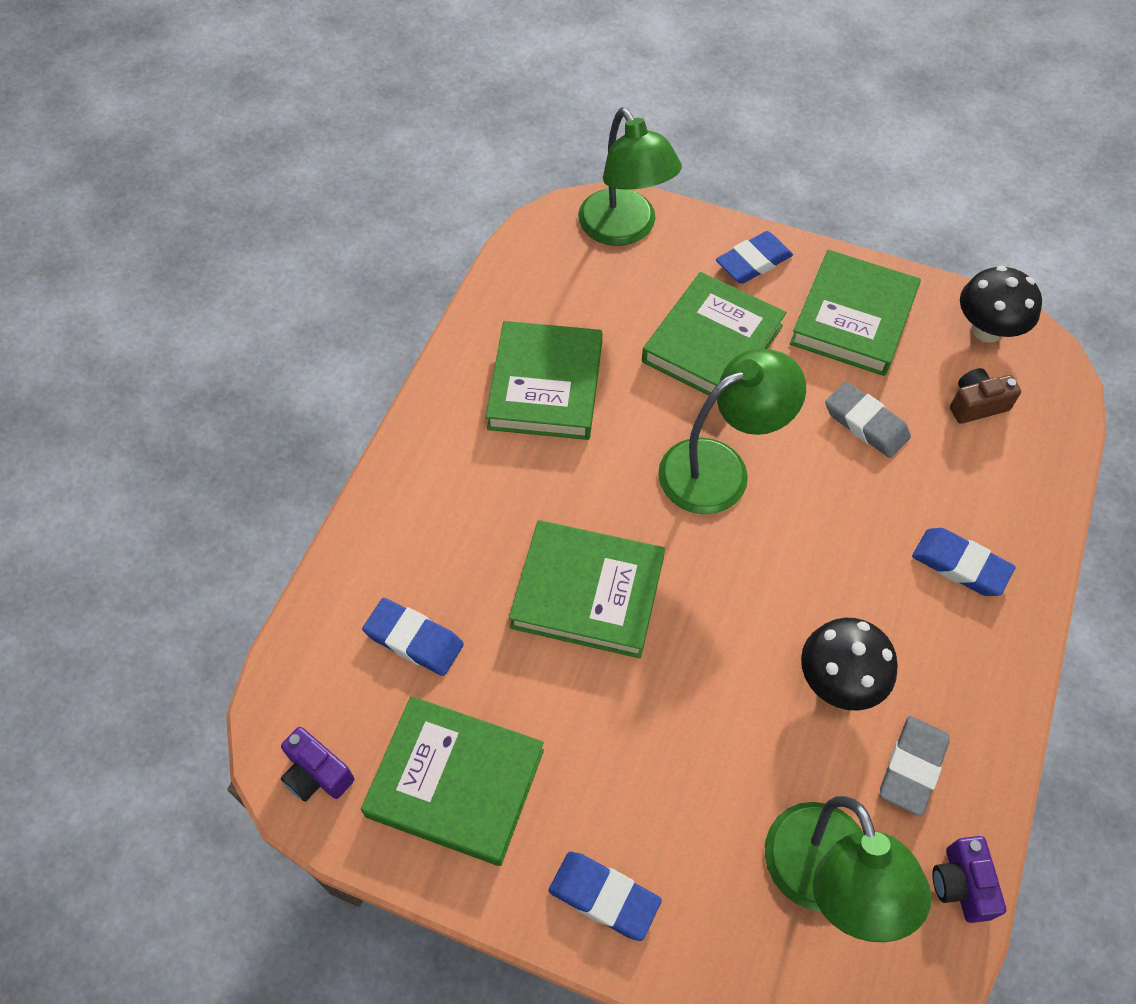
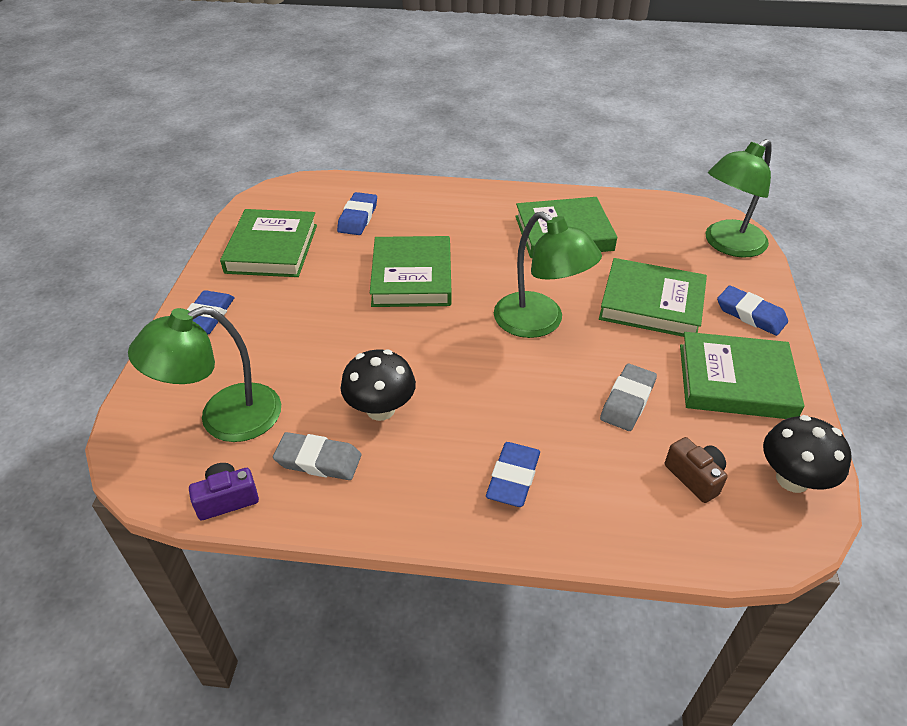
camera: 75 degrees right, 15 degrees down
purple camera [281,727,355,802] -> none

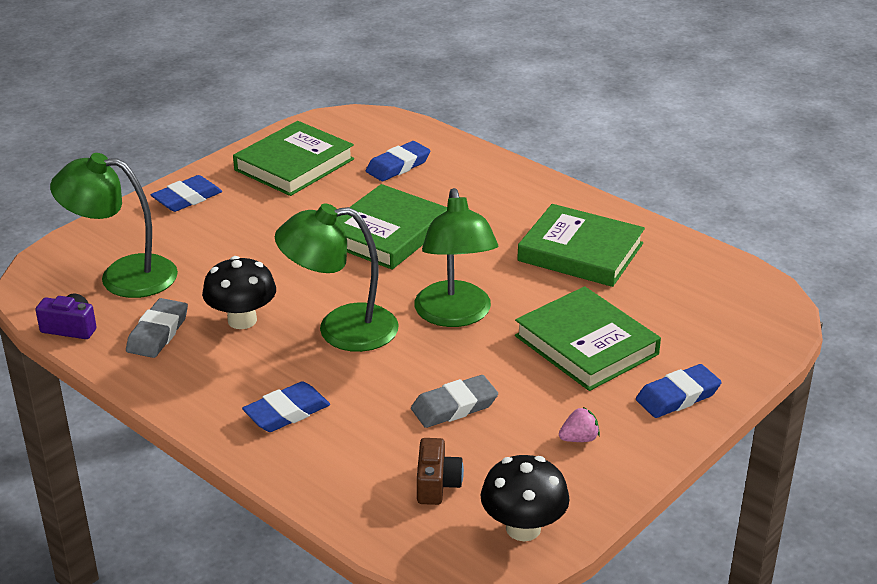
camera: 35 degrees right, 10 degrees down
grey eraser [273,432,361,480] -> grey eraser turned 60 degrees clockwise [126,298,188,358]
green book [680,332,805,419] -> pink strawberry [559,407,600,442]
green lamp [706,139,772,258] -> green lamp moved to [275,203,399,352]
blue eraser [717,285,788,336] -> blue eraser turned 75 degrees clockwise [636,364,722,418]

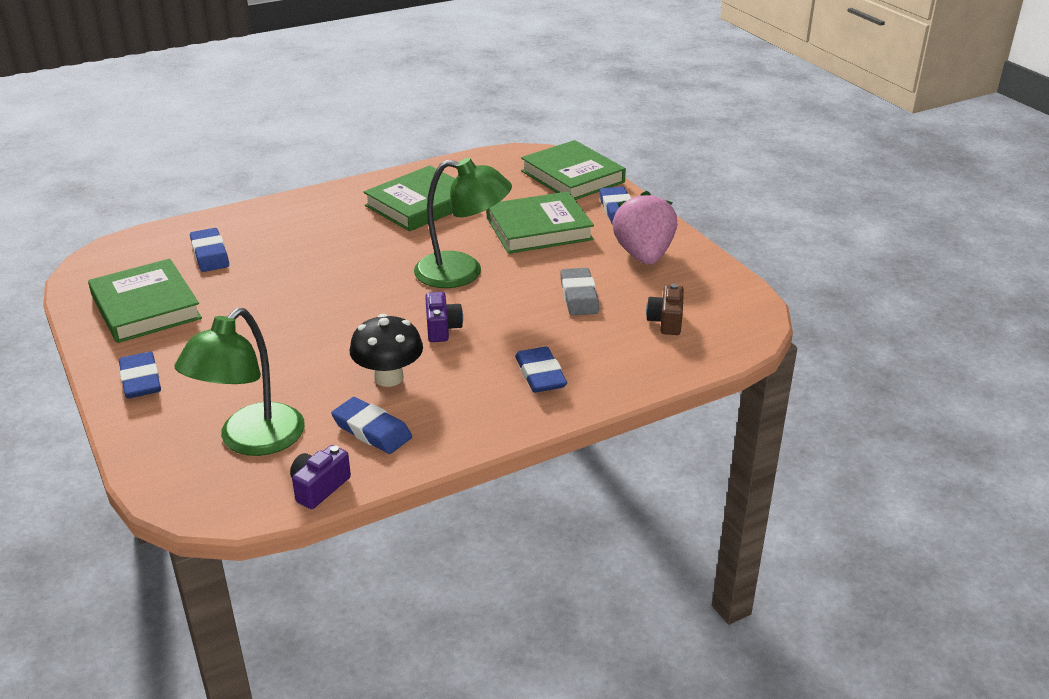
camera: 70 degrees left, 0 degrees up
grey eraser [126,298,188,358] -> blue eraser [331,397,412,454]
green lamp [275,203,399,352] -> purple camera [425,292,463,342]
green book [336,184,447,270] -> green book moved to [521,140,626,200]
brown camera [417,438,464,505] -> brown camera turned 105 degrees counterclockwise [646,284,684,335]
black mushroom [481,455,570,541] -> none
pink strawberry [559,407,600,442] -> pink strawberry [612,191,677,265], size x2.42

